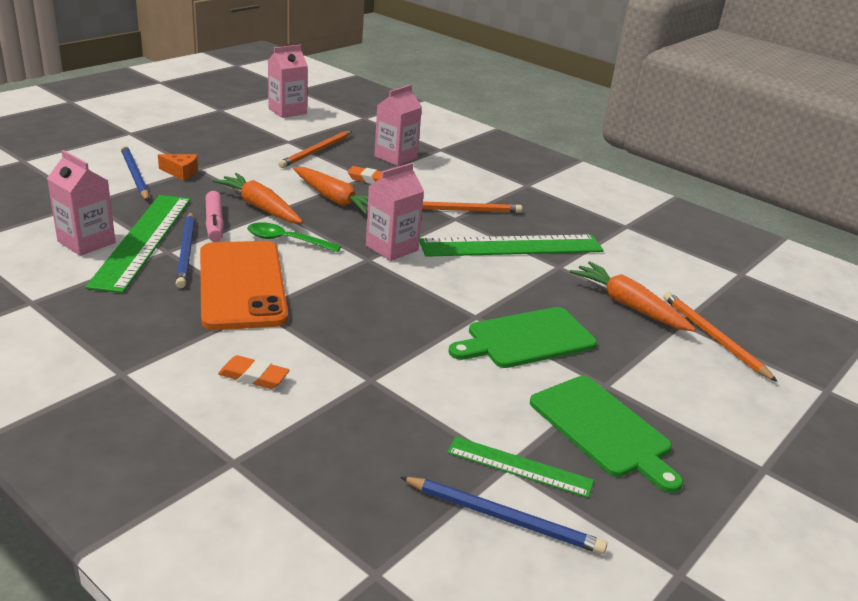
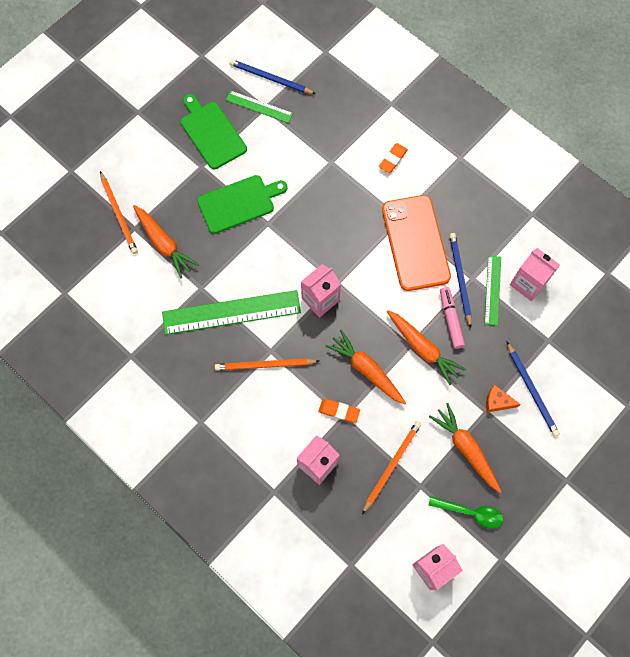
camera: 175 degrees left, 40 degrees up
green ruler [85,195,191,293] -> green ruler [485,255,501,326], size x0.54
orange eraser [218,355,290,389] -> orange eraser turned 75 degrees counterclockwise [379,143,408,173]
green spoon [247,222,342,252] -> green spoon moved to [429,496,503,529]
none -> orange carrot [429,403,502,493]

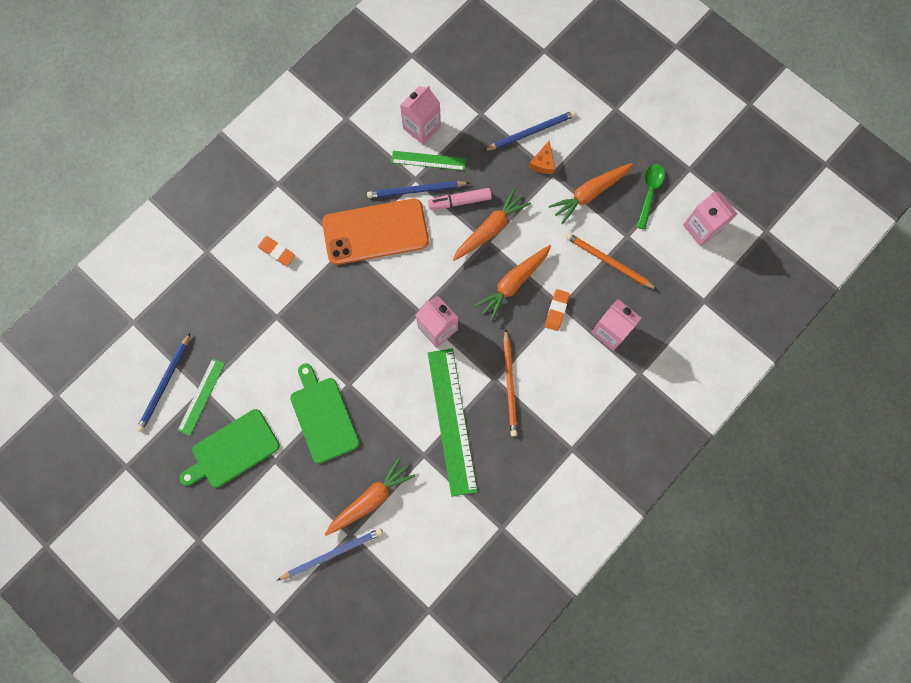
camera: 90 degrees left, 5 degrees up
orange pencil [100,171,138,254] -> blue pencil [277,528,383,580]

